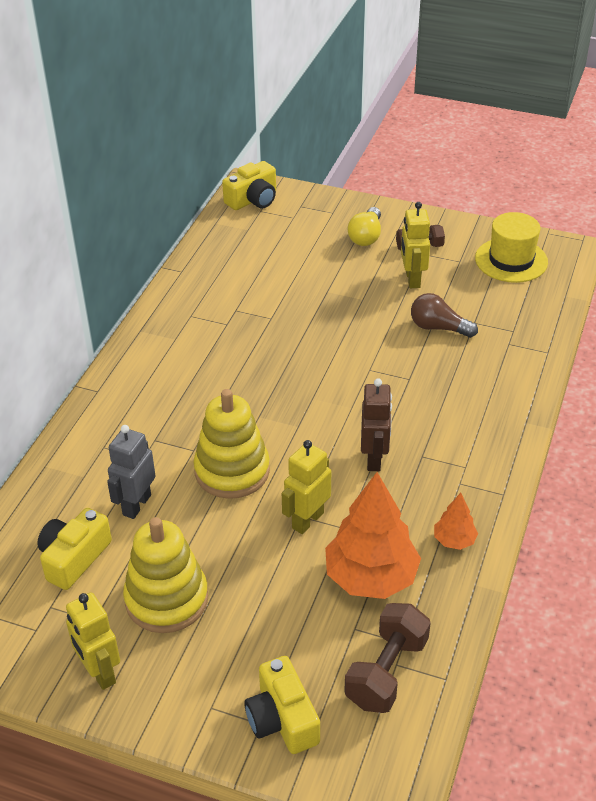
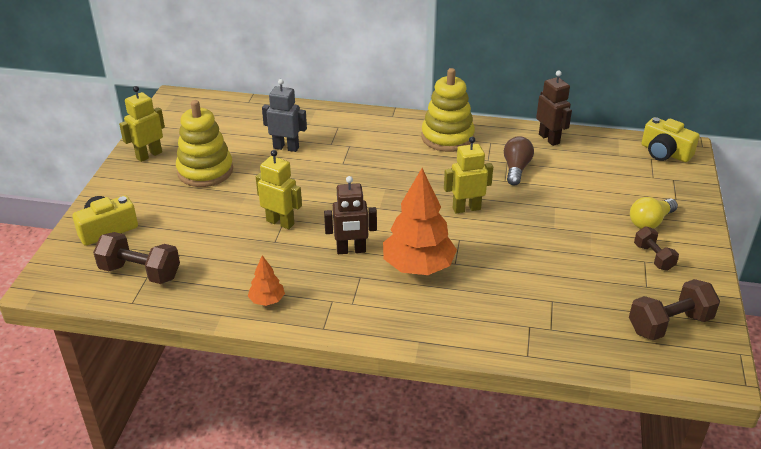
camera: 80 degrees right, 5 degrees down
yellow camera [37,508,112,590] -> none
yellow stacking toy [193,389,270,499] -> yellow stacking toy moved to [422,68,475,152]
orange tree [325,472,421,599] -> orange tree moved to [383,168,457,275]
yellow light bulb [348,207,381,246] -> yellow light bulb turned 45 degrees counterclockwise [630,197,678,229]
yellow robot [401,202,430,288] -> yellow robot moved to [444,137,493,213]
brown light bulb [411,293,478,338] -> brown light bulb moved to [504,136,534,185]
yellow hat [475,212,548,283] -> brown dumbbell [629,279,720,340]
none -> brown robot [536,71,572,146]

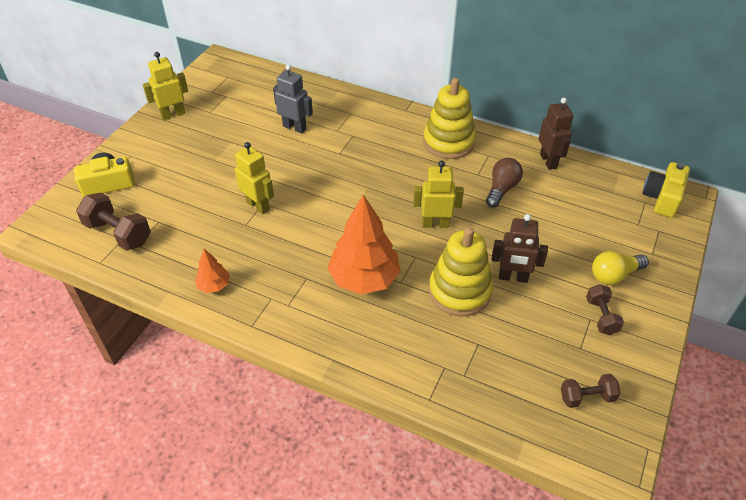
camera: 15 degrees right, 10 degrees up
yellow stacking toy [176,100,233,187] -> yellow stacking toy moved to [429,227,493,316]
brown robot [324,176,377,254] -> brown robot moved to [492,214,548,283]
brown dumbbell [629,279,720,340] -> brown dumbbell [561,374,620,408], size x0.62
yellow camera [642,117,700,162] -> yellow camera turned 60 degrees clockwise [642,162,690,218]

